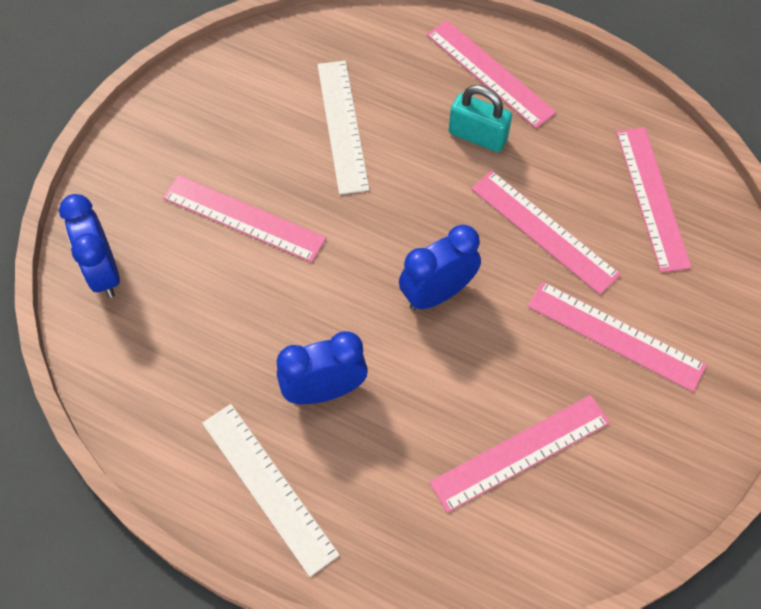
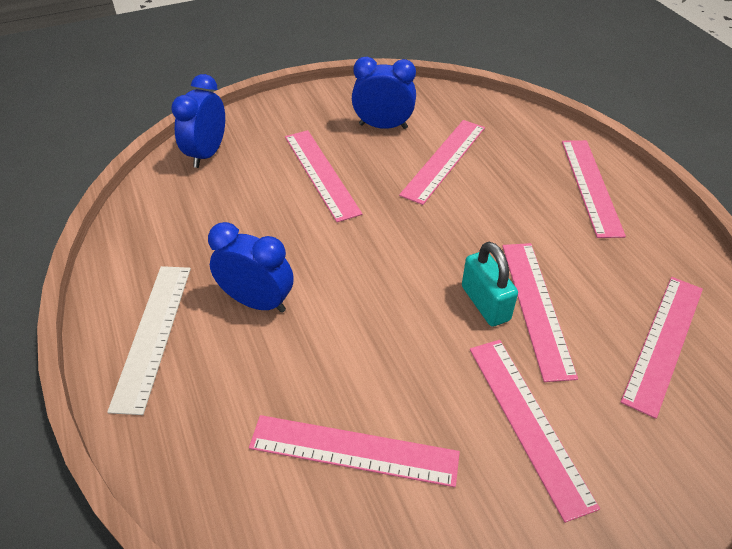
camera: 40 degrees right, 15 degrees down
white ruler [317,61,369,194] -> pink ruler [399,120,485,205]
blue clock [399,225,481,310] -> blue clock moved to [352,56,416,129]
turquoise padlock [449,85,512,152] -> turquoise padlock moved to [462,242,518,327]

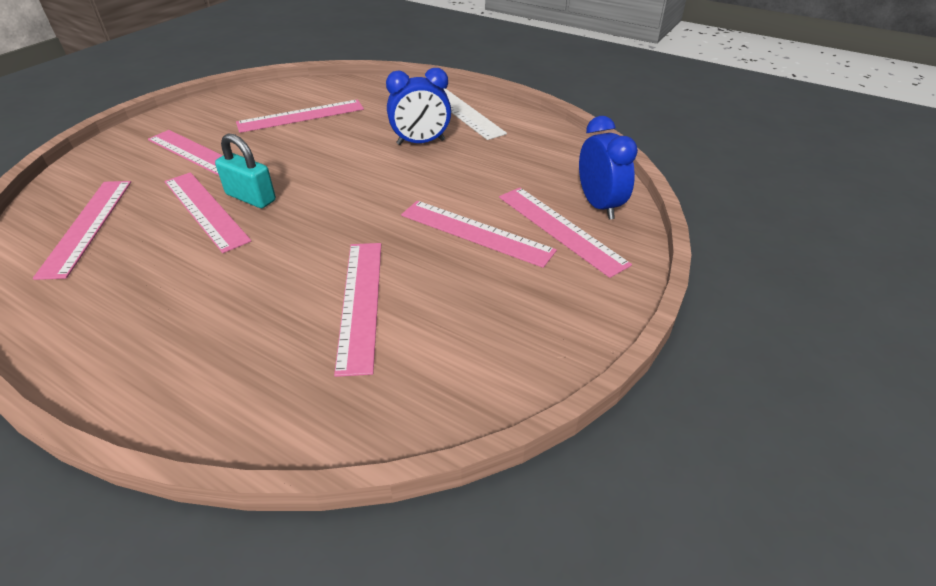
camera: 145 degrees right, 5 degrees down
blue clock [352,56,416,129] -> none
pink ruler [562,140,626,238] -> pink ruler moved to [499,188,632,278]

